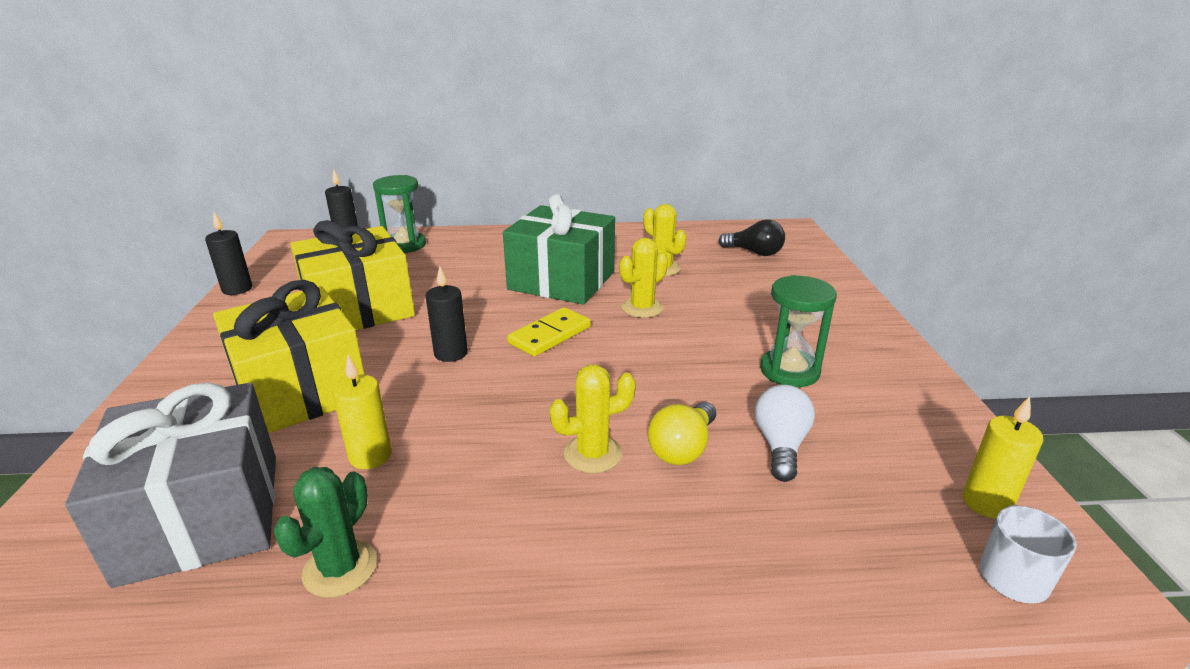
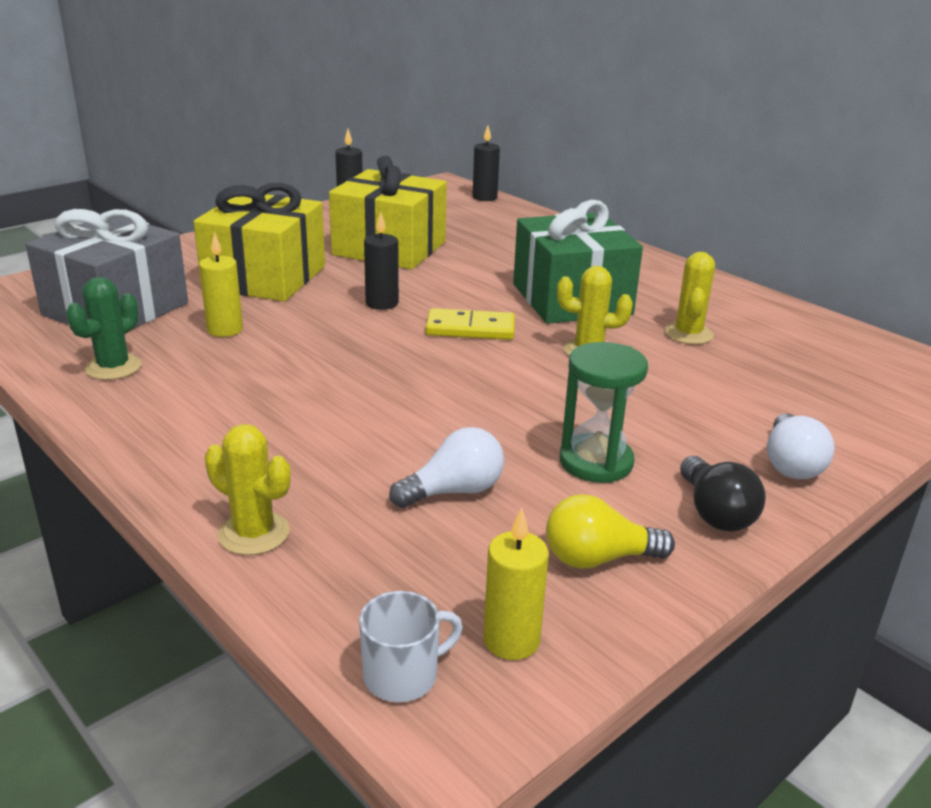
camera: 50 degrees right, 0 degrees up
green cactus [274,467,377,597] -> green cactus turned 45 degrees counterclockwise [66,277,142,380]
green hourglass [373,175,426,253] -> none
yellow cactus [549,365,636,473] -> yellow cactus moved to [205,424,290,555]
yellow light bulb [648,402,716,465] -> yellow light bulb moved to [546,494,675,569]
black light bulb [719,220,785,256] -> black light bulb moved to [680,456,766,531]
none -> white light bulb [767,413,835,479]

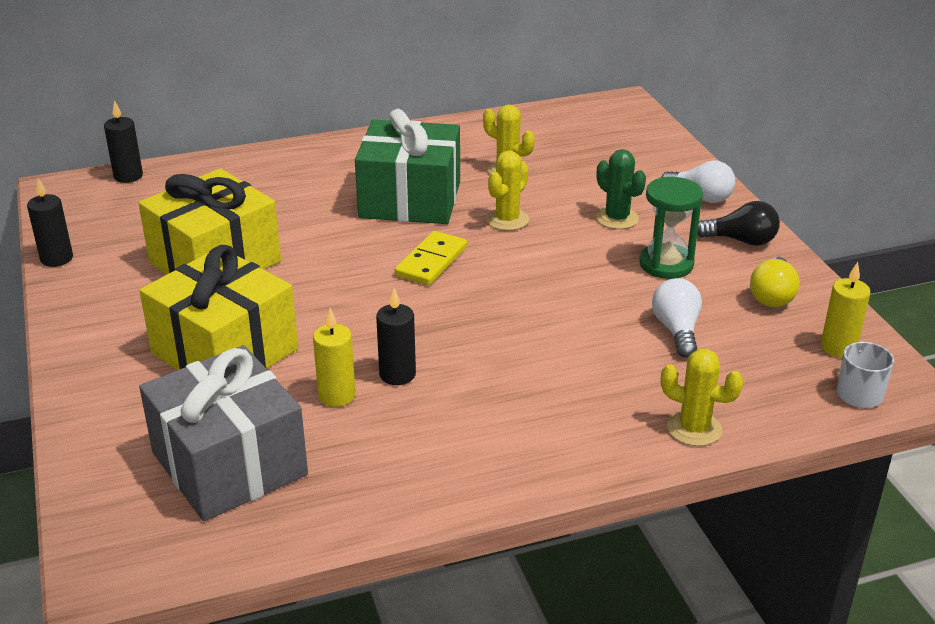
camera: 65 degrees left, 5 degrees up
green cactus [66,277,142,380] -> green cactus moved to [596,149,646,229]
yellow cactus [205,424,290,555] -> yellow cactus turned 60 degrees clockwise [661,349,743,446]
black candle [364,212,399,310] -> black candle moved to [376,288,416,385]

